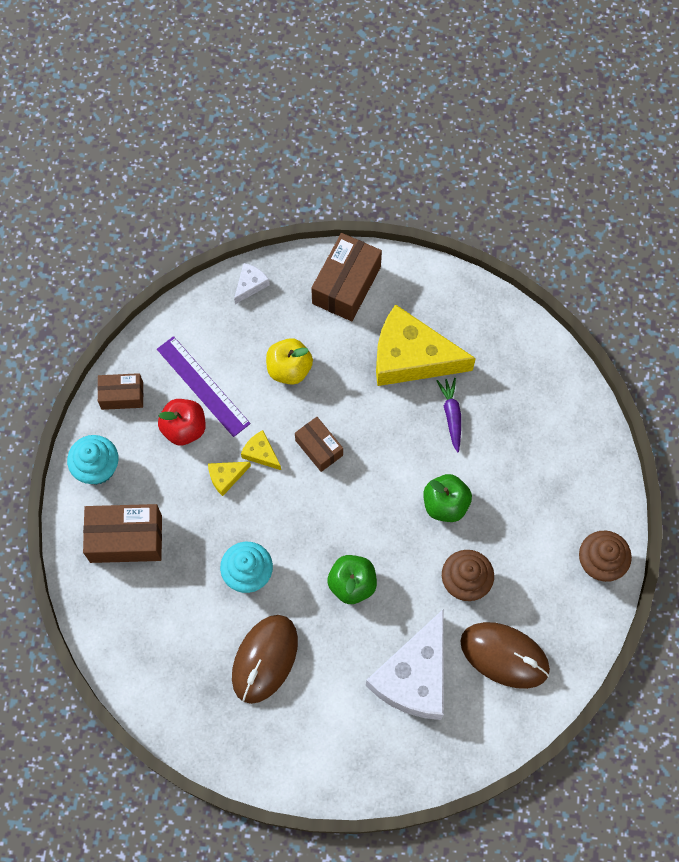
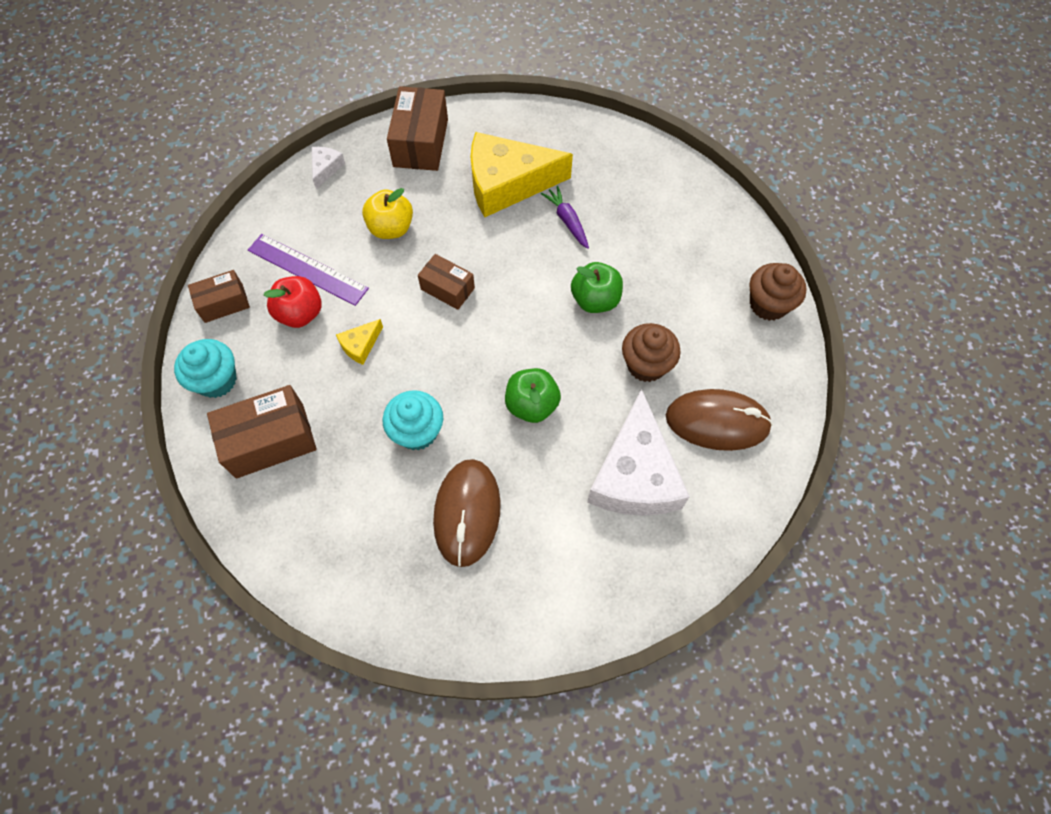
camera: 20 degrees left, 5 degrees down
yellow cheese [241,430,281,470] -> none

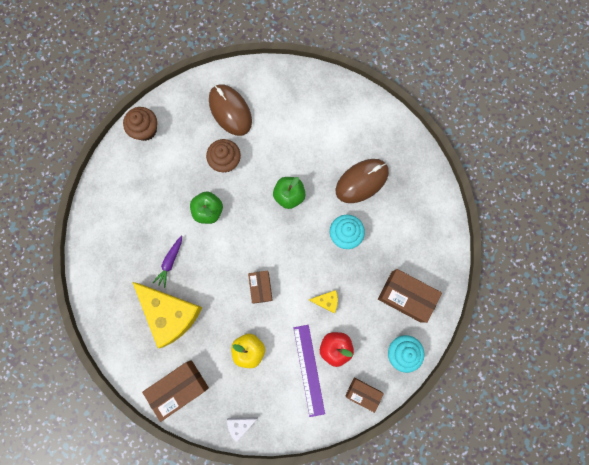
camera: 130 degrees left, 15 degrees up
white cheese [587,389,690,516] -> none

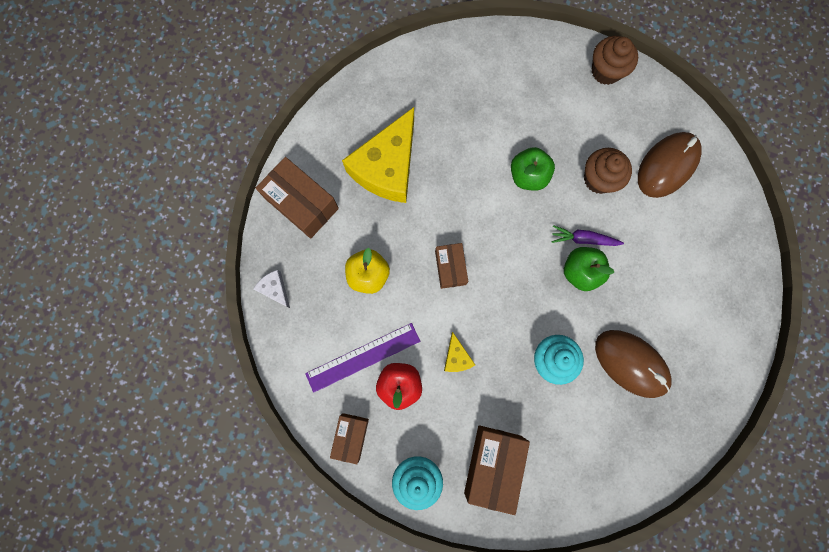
camera: 75 degrees right, 0 degrees up
purple carrot [153,236,182,288] -> purple carrot moved to [551,225,624,246]
brown box [248,270,273,304] -> brown box turned 75 degrees counterclockwise [435,243,468,289]

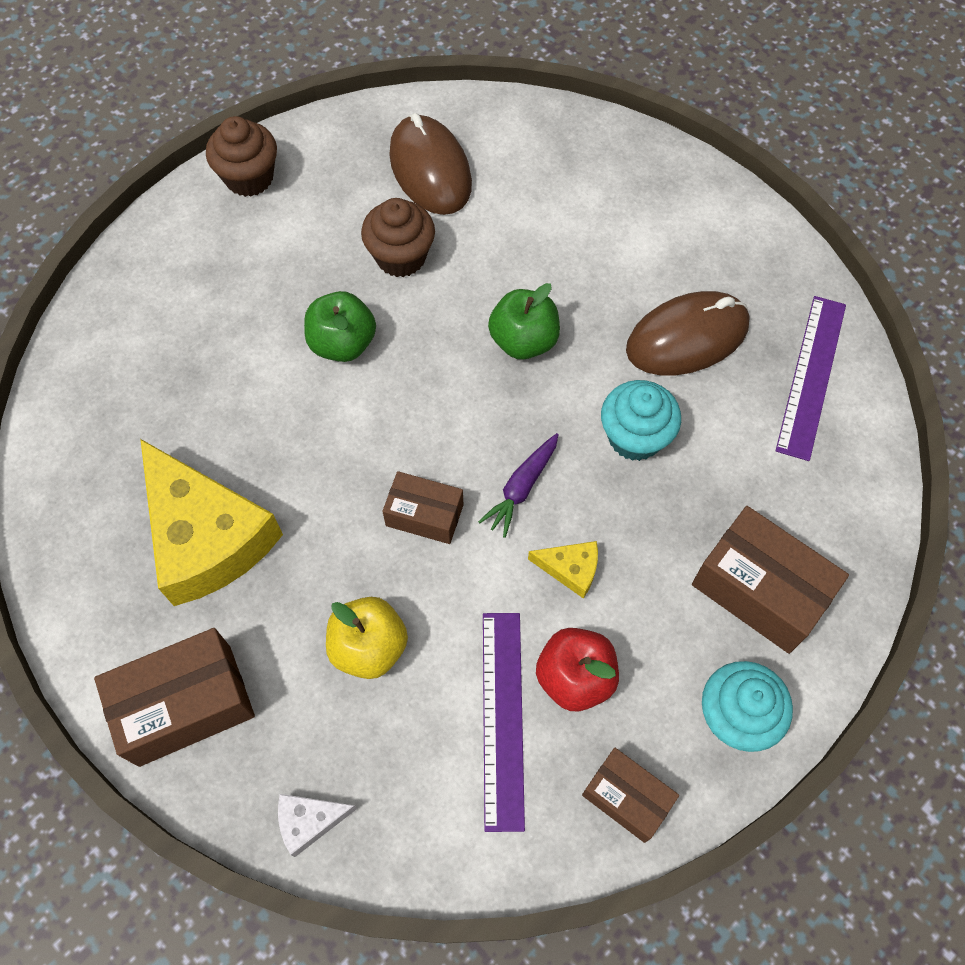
camera: 65 degrees left, 15 degrees down
purple carrot [551,225,624,246] -> purple carrot moved to [478,433,559,538]
none -> purple ruler [775,296,846,461]

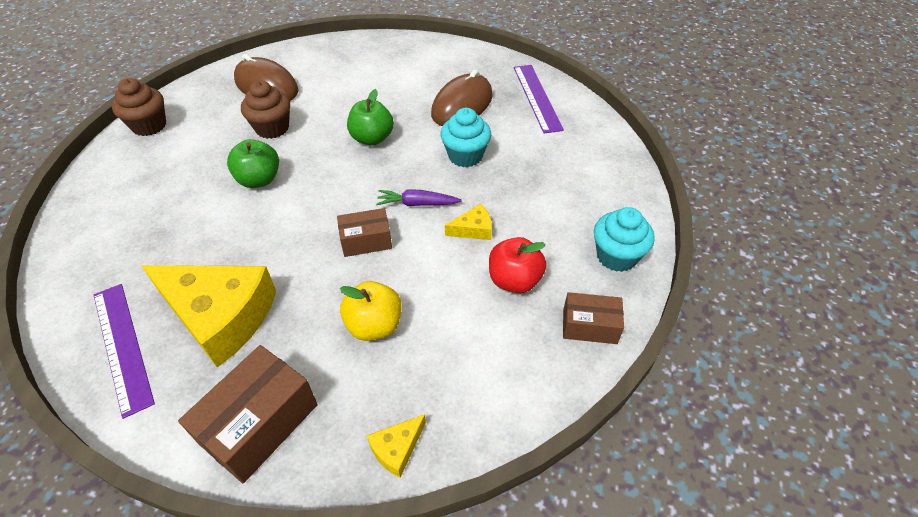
camera: 30 degrees left, 15 degrees down
white cheese [278,794,357,857] -> yellow cheese [367,414,426,477]
purple carrot [478,433,559,538] -> purple carrot turned 90 degrees clockwise [376,189,461,206]
purple ruler [483,613,525,832] -> purple ruler moved to [94,284,155,419]
brown box [692,506,849,654] -> none

